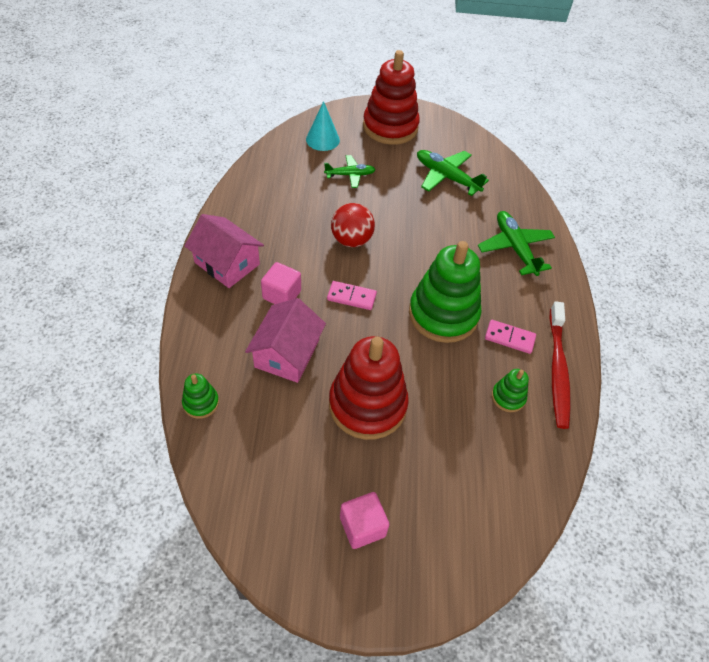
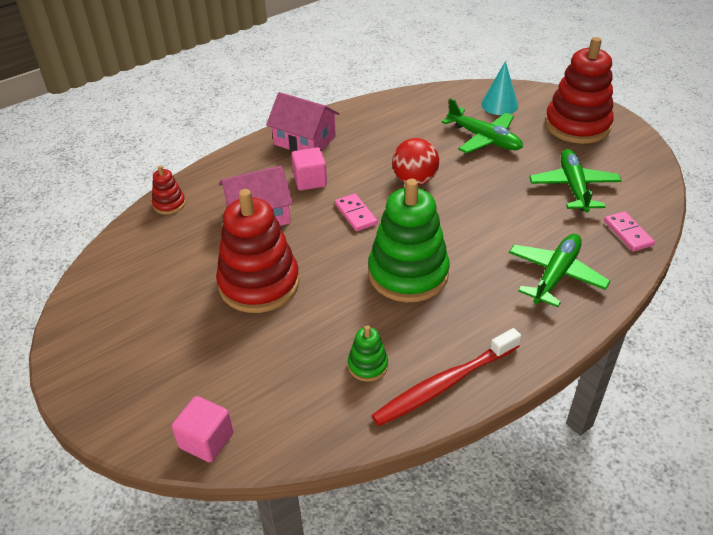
camera: 55 degrees right, 10 degrees down
green stacking toy [182,374,219,419] -> red stacking toy [152,165,186,214]
pink house [185,214,264,288] -> pink house turned 60 degrees counterclockwise [266,92,340,151]
green plane [324,155,376,188] -> green plane [442,98,523,153], size x1.56
pink cube [340,492,389,549] -> pink cube moved to [172,396,233,462]
pink domino [485,320,536,354] -> pink domino moved to [604,211,655,252]

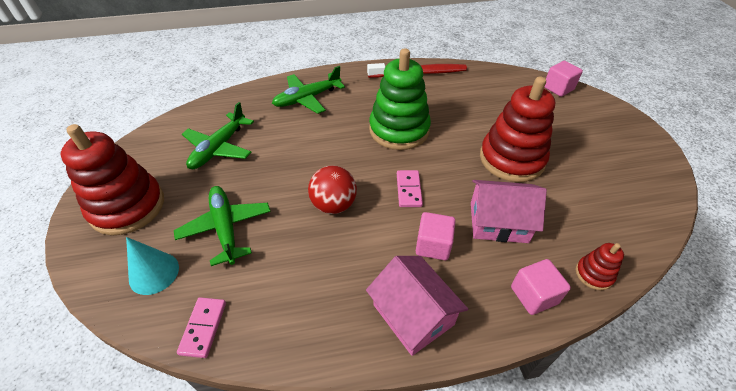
camera: 155 degrees left, 5 degrees up
green stacking toy [348,325,388,382] -> none
pink domino [604,211,655,252] -> pink domino moved to [177,297,226,358]
none -> pink cube [511,259,571,315]

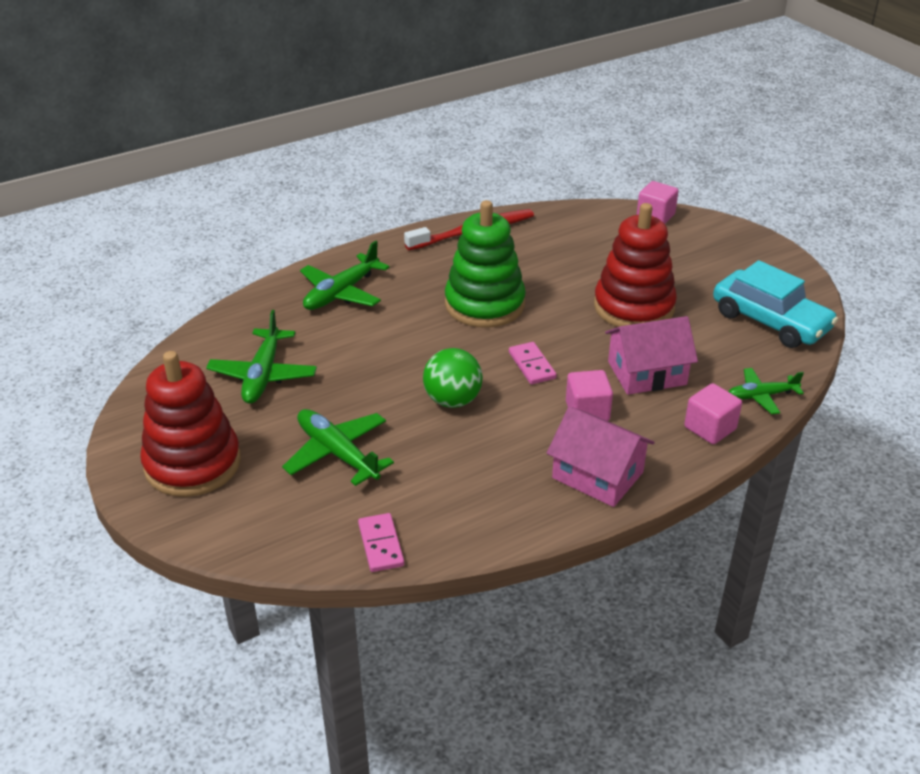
camera: 20 degrees left, 10 degrees down
turquoise cone [126,237,179,295] -> none
red ball [308,165,357,214] -> green ball [423,348,483,408]
red stacking toy [576,243,624,290] -> green plane [728,368,804,414]
none -> turquoise car [713,260,838,348]

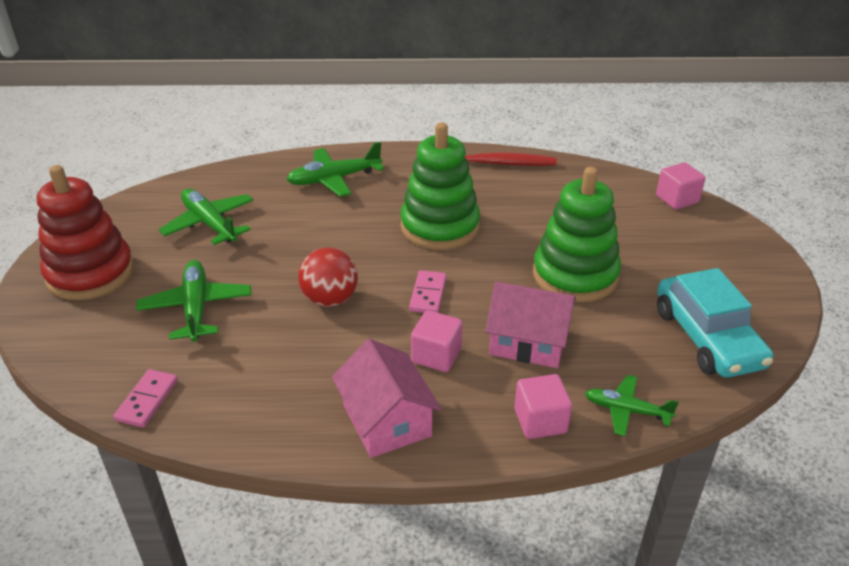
camera: 30 degrees right, 0 degrees up
green plane [206,310,317,404] -> green plane turned 105 degrees clockwise [158,189,254,245]
green ball [423,348,483,408] -> red ball [298,248,358,307]
red stacking toy [594,203,677,327] -> green stacking toy [533,167,621,302]

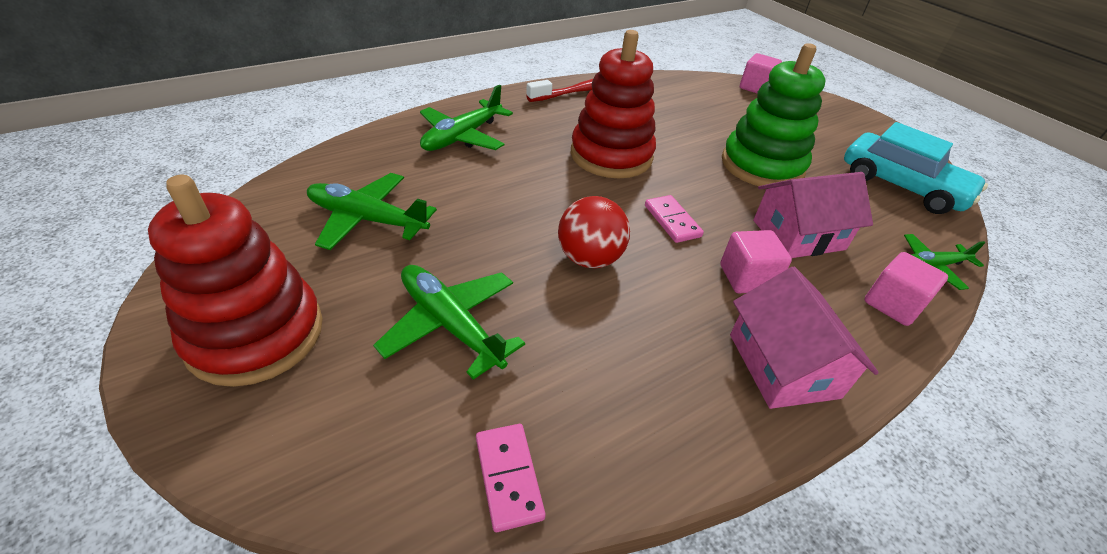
camera: 35 degrees left, 5 degrees up
pink house [332,339,442,458] -> pink house turned 45 degrees clockwise [730,267,879,409]
green stacking toy [400,122,480,250] -> red stacking toy [571,30,656,178]

